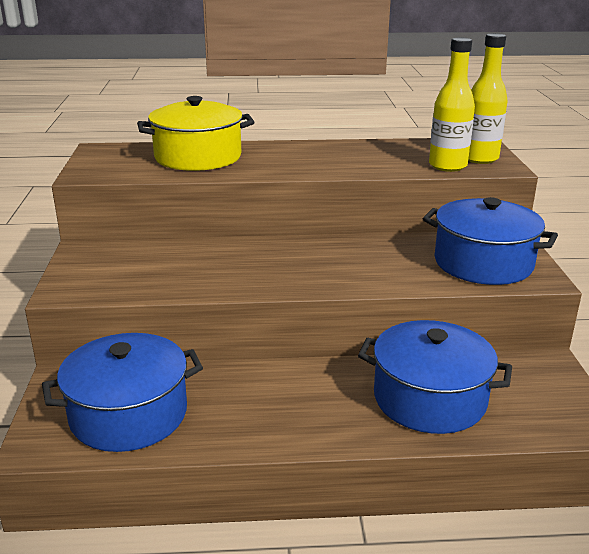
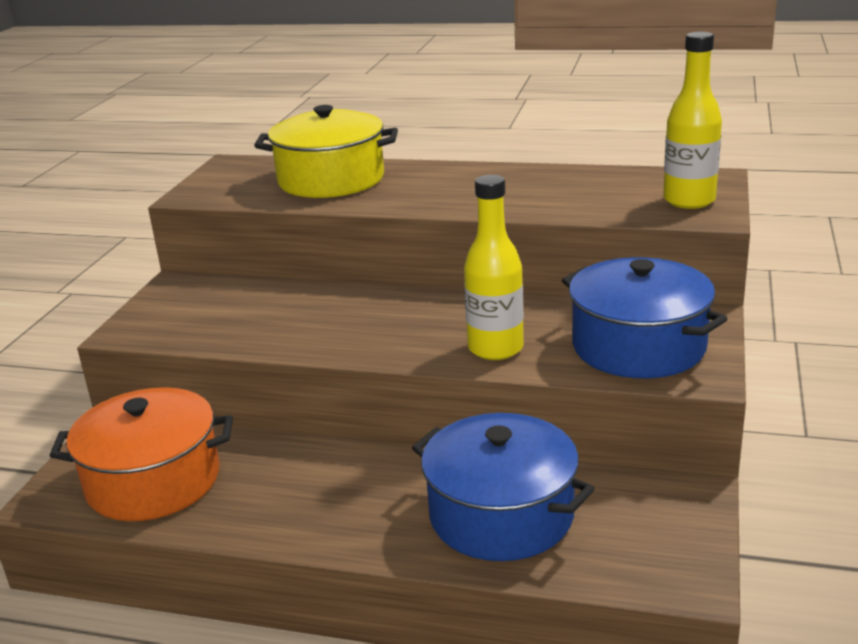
camera: 20 degrees right, 0 degrees up
blue pot [42,333,203,452] -> orange pot [50,387,233,521]
yellow bottle [429,38,475,172] -> yellow bottle moved to [464,175,524,360]

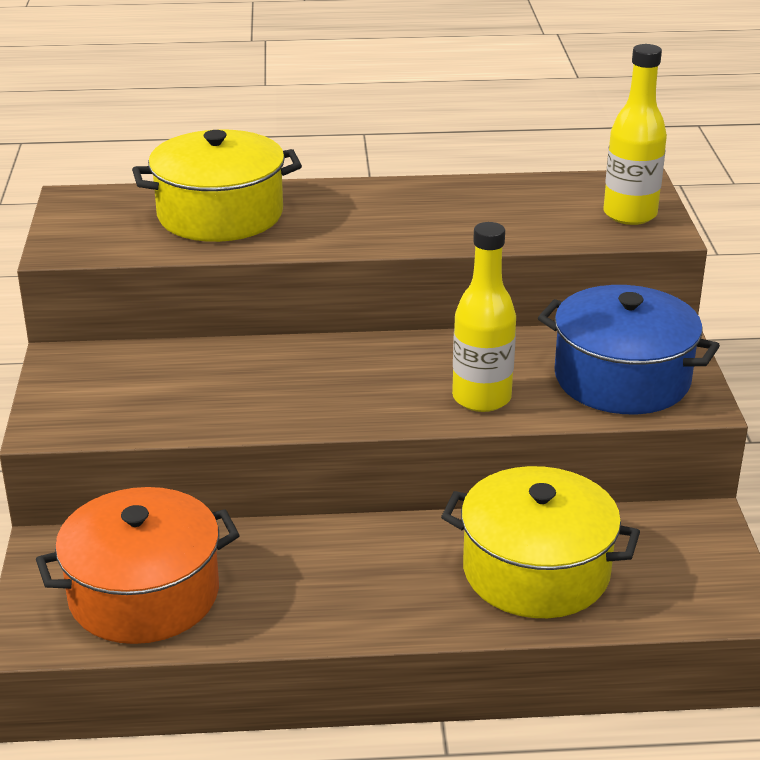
camera: 20 degrees left, 5 degrees up
blue pot [412,413,595,561] -> yellow pot [441,466,640,618]

